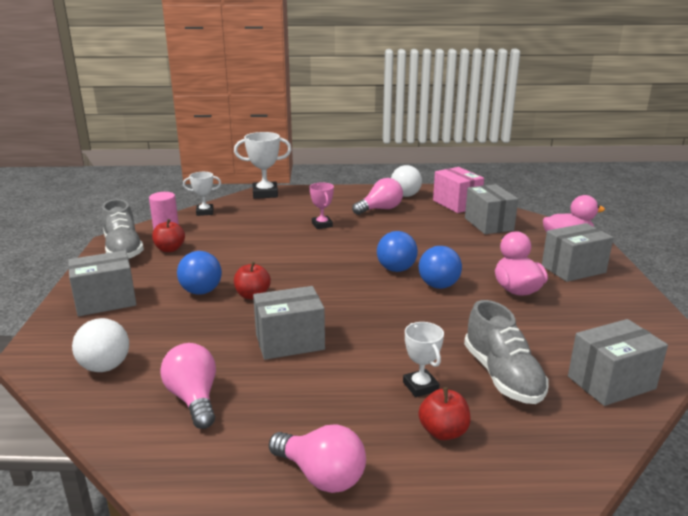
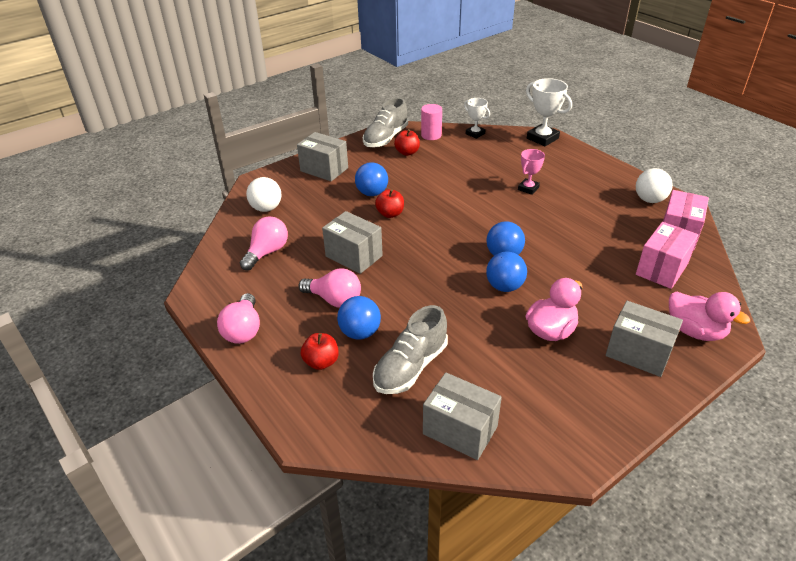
camera: 55 degrees right, 15 degrees up
pink light bulb [352,178,403,215] -> pink light bulb moved to [298,268,361,308]
white trophy [403,322,444,397] -> blue ball [337,296,381,340]
grey box [465,184,518,234] -> pink box [636,222,698,289]

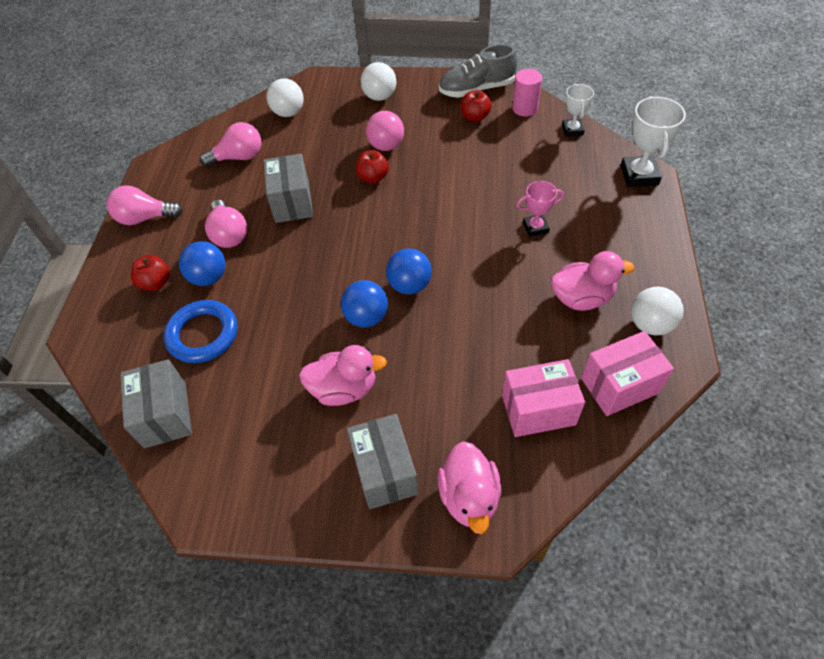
camera: 45 degrees right, 15 degrees up
pink light bulb [217,293,260,344] -> pink light bulb turned 45 degrees clockwise [107,185,183,225]
grey box [297,132,348,181] -> white ball [361,62,396,101]
blue ball [355,162,388,196] -> pink ball [366,111,404,151]
grey shoe [373,305,448,394] -> blue ring [164,300,237,363]
none -> pink duck [551,251,634,311]

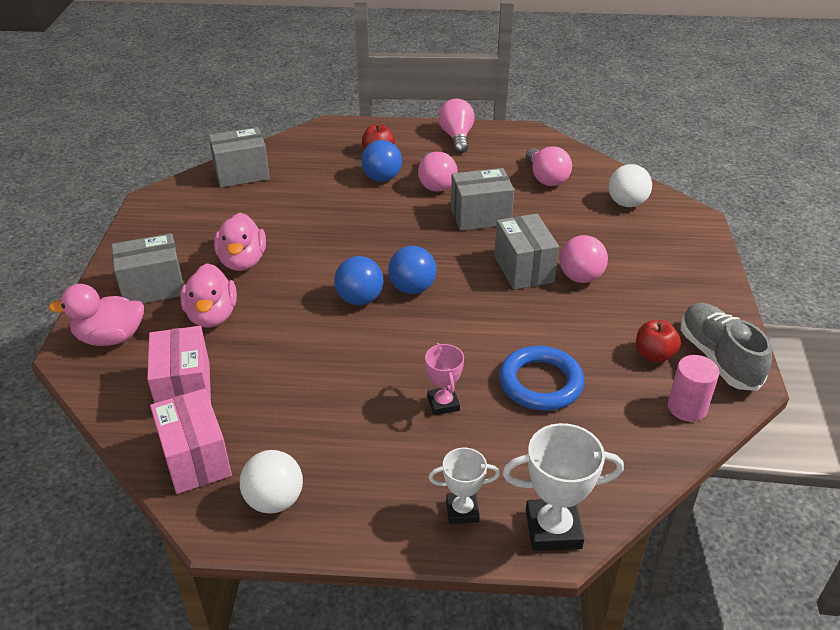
camera: 85 degrees right, 15 degrees down
blue ring [164,300,237,363] -> blue ring moved to [499,346,584,411]
pink light bulb [205,200,247,248] -> pink light bulb turned 75 degrees counterclockwise [418,152,458,192]
blue ball [341,280,388,328] -> blue ball moved to [388,246,437,294]
red apple [355,150,389,184] -> grey box [494,214,559,290]
white ball [361,62,396,101] -> none
pink duck [551,251,634,311] -> pink duck moved to [180,263,237,328]
white trophy [562,84,594,137] -> white trophy moved to [428,448,500,524]

